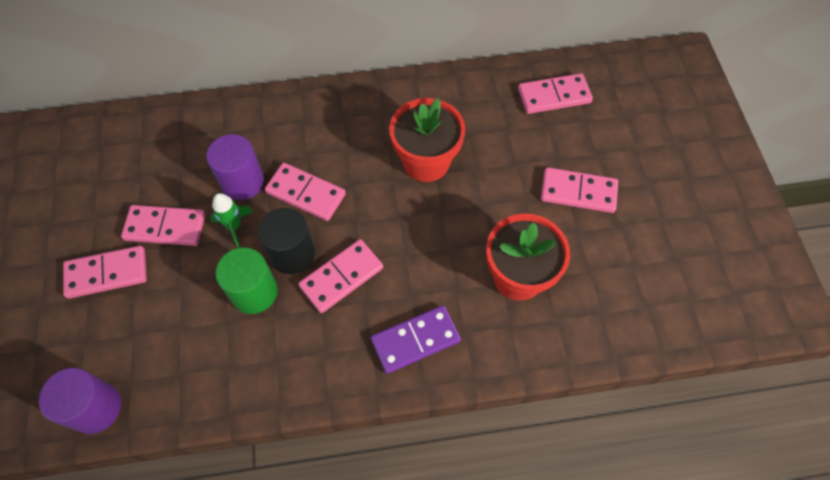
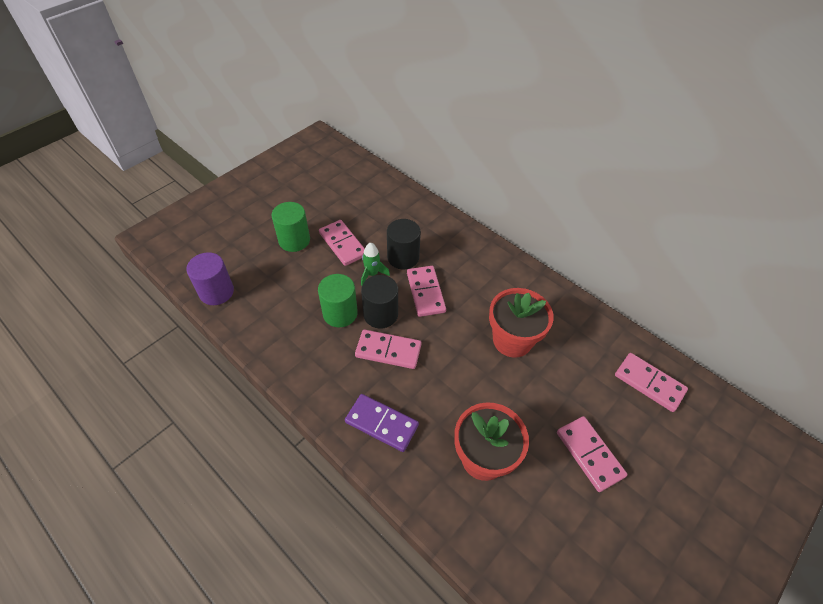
camera: 50 degrees right, 10 degrees down
pink domino [63,246,147,299] -> green cylinder [272,202,310,252]
purple cylinder [206,134,264,200] -> black cylinder [387,219,421,269]

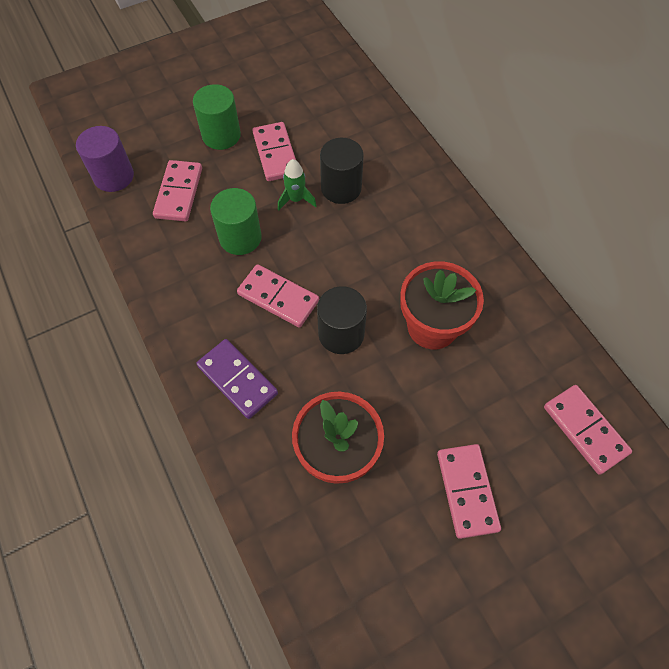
camera: 20 degrees right, 10 degrees up
black cylinder [361,275,398,329] -> black cylinder moved to [317,286,367,354]
pink domino [407,266,446,317] -> pink domino moved to [153,160,202,222]

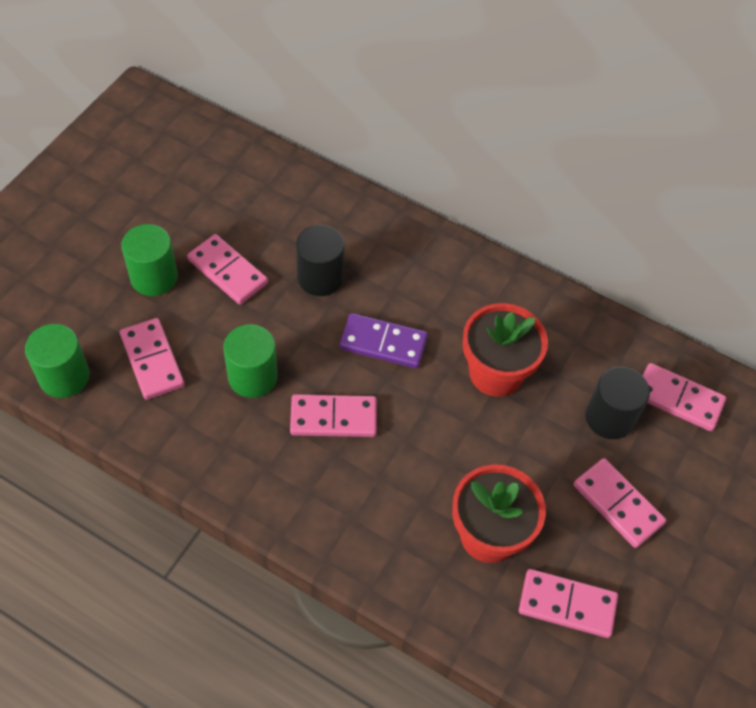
camera: 35 degrees left, 5 degrees down
purple cylinder [76,126,134,192] -> green cylinder [25,324,90,398]
purple domino [196,339,278,419] -> purple domino moved to [340,313,428,368]
green rocket [278,159,316,211] -> none
black cylinder [317,286,367,354] -> black cylinder moved to [585,367,650,439]
none -> pink domino [519,569,618,638]

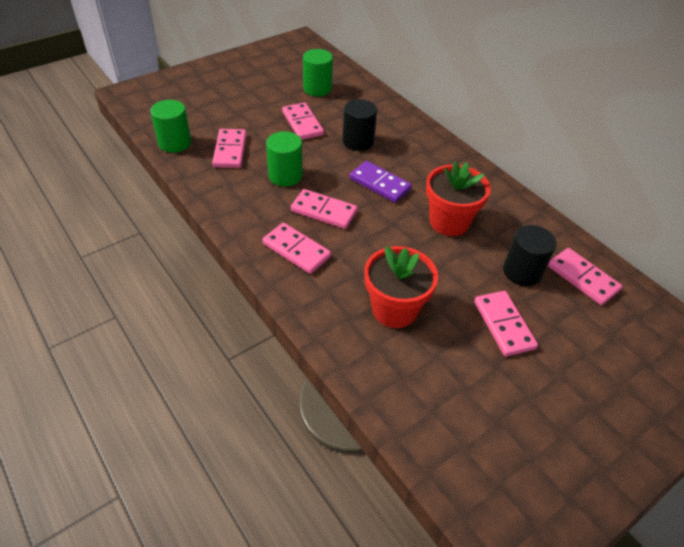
camera: 25 degrees right, 10 degrees down
green cylinder [121,224,178,296] -> green cylinder moved to [303,49,333,96]
pink domino [519,569,618,638] -> pink domino moved to [262,223,331,274]

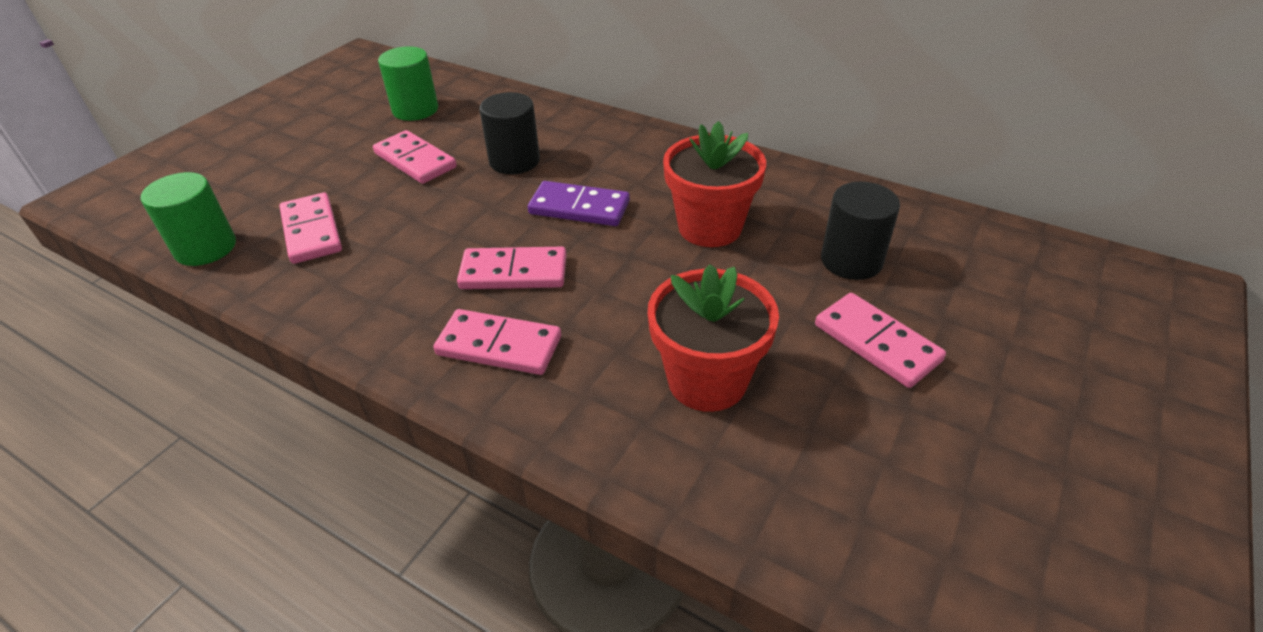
camera: 20 degrees left, 5 degrees down
green cylinder [266,131,303,186] -> none
pink domino [548,248,622,305] -> none

